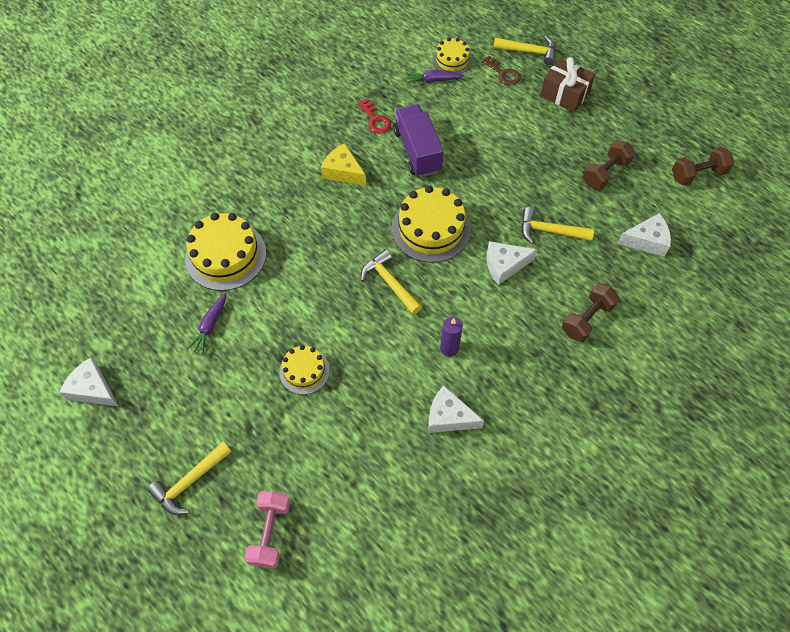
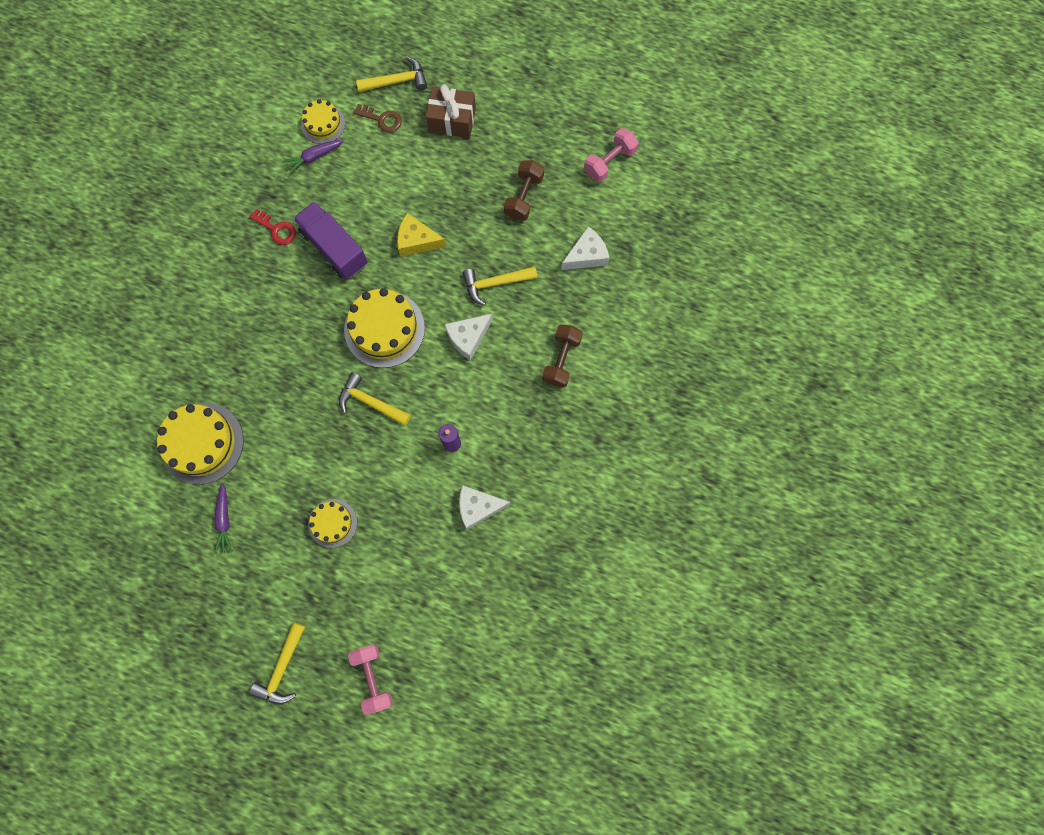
camera: 25 degrees left, 15 degrees up
white cheese [59,358,118,406] -> none
yellow cheese [321,143,366,186] -> yellow cheese moved to [397,213,446,256]
brown dumbbell [672,147,734,186] -> pink dumbbell [584,128,638,183]

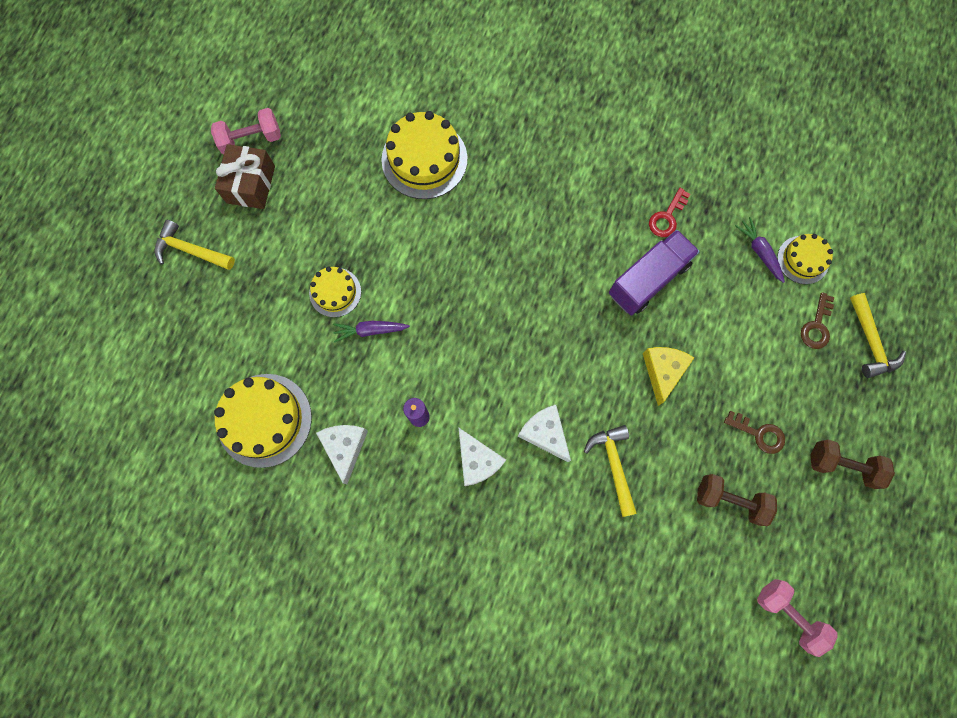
camera: 90 degrees right, 0 degrees up
purple carrot [214,483,233,554] -> purple carrot moved to [333,321,410,342]
yellow hammer [339,372,411,426] -> none
yellow cake [344,288,425,368] -> yellow cake moved to [214,374,312,468]
pink dumbbell [348,644,393,715] -> pink dumbbell moved to [211,108,281,154]
brown gift [426,84,476,138] -> brown gift moved to [215,144,275,209]
brown dumbbell [542,325,583,387] -> brown dumbbell moved to [810,440,895,489]
white cheese [561,226,609,270] -> white cheese moved to [458,427,506,486]
none -> brown key [724,411,785,454]

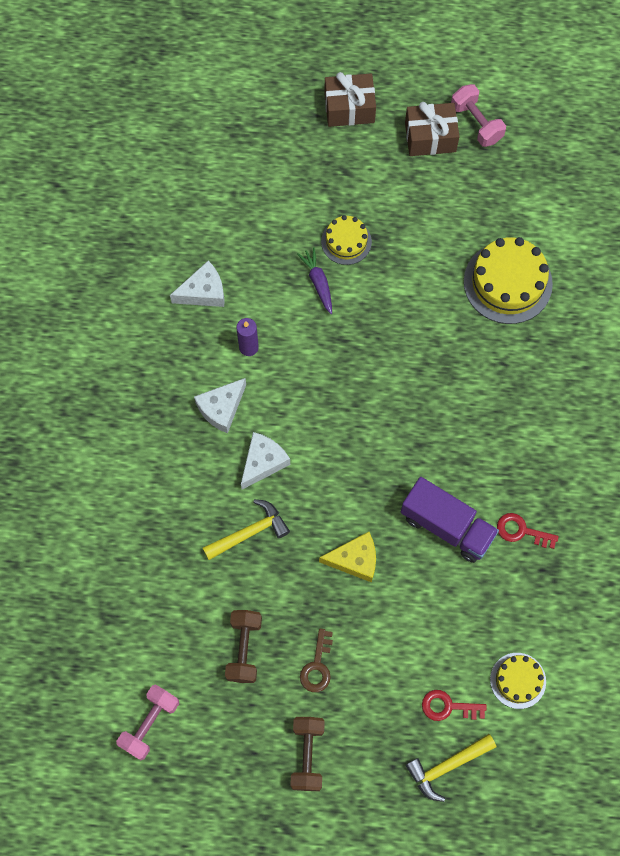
camera: 75 degrees right, 5 degrees down
yellow hammer [154,220,235,270] -> brown gift [324,72,376,127]
yellow cake [214,374,312,468] -> none
purple carrot [735,217,785,283] -> none
brown key [801,292,834,349] -> red key [422,690,487,721]

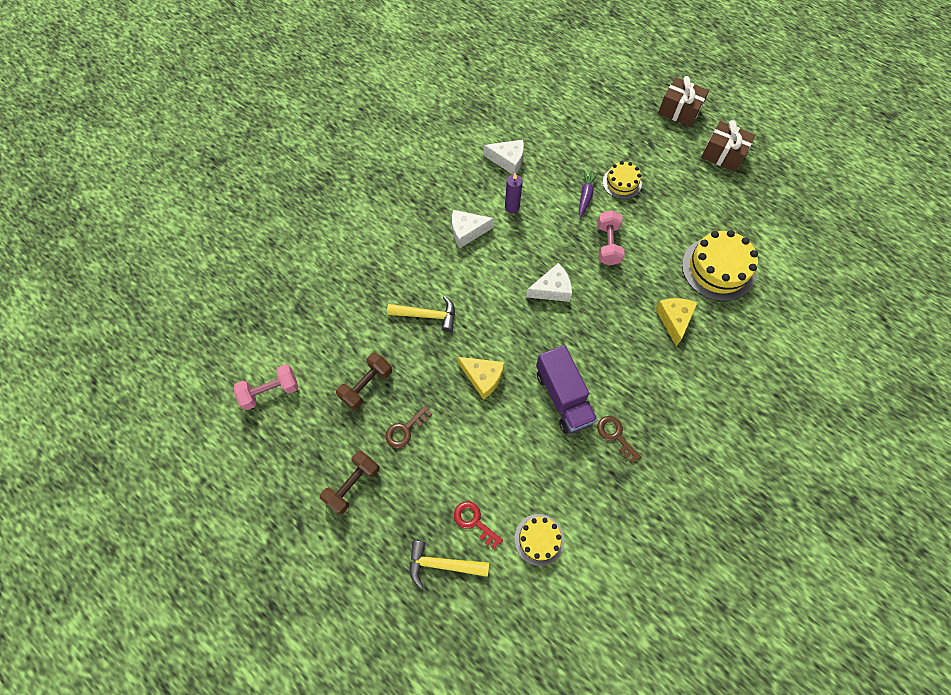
camera: 35 degrees right, 5 degrees down
white cheese [241,432,290,490] -> white cheese moved to [526,263,572,302]
pink dumbbell [451,84,506,147] -> pink dumbbell moved to [597,210,625,266]
red key [497,513,559,549] -> brown key [597,416,641,464]
none -> yellow cheese [655,298,697,346]

